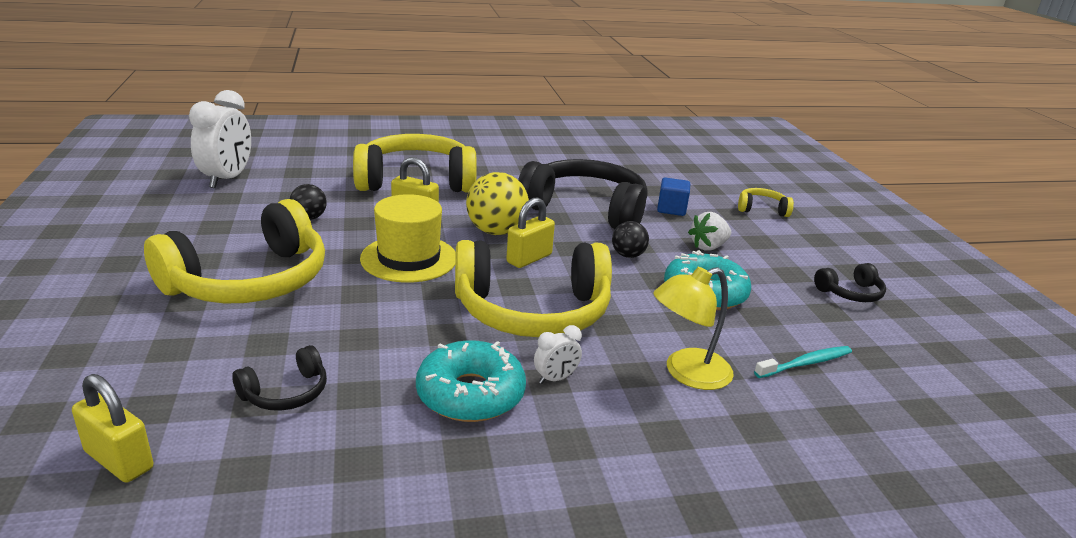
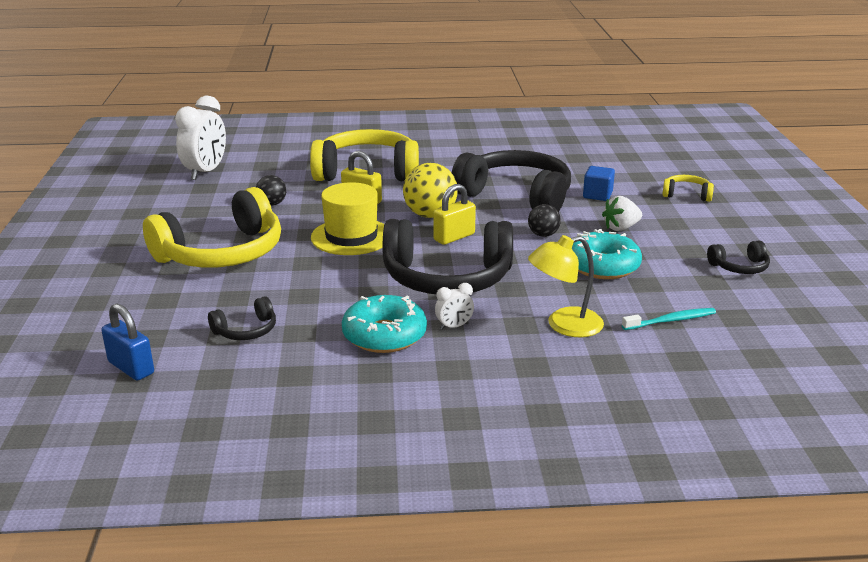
camera: 10 degrees right, 0 degrees up
yellow padlock [72,374,154,483] -> blue padlock [101,303,154,381]
yellow headphones [455,240,612,337] -> black headphones [383,219,513,294]

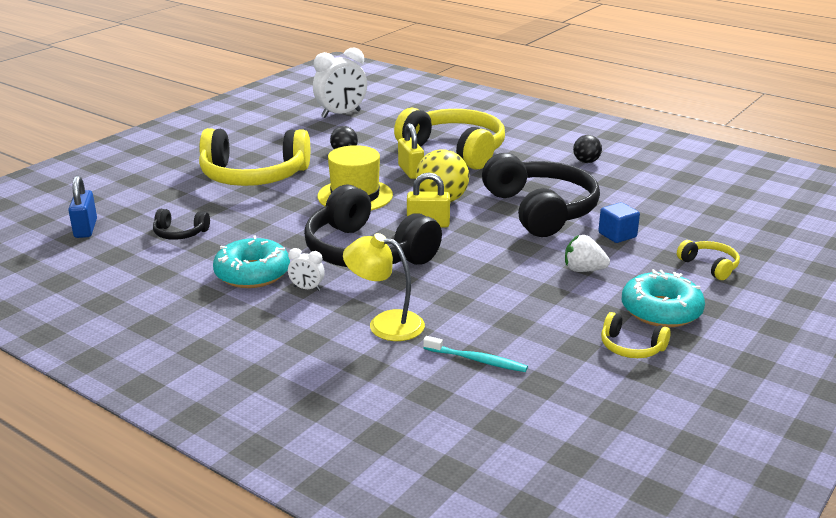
camera: 40 degrees right, 0 degrees up
black ball [528,204,561,237] -> black ball moved to [573,135,602,163]
turquoise donut [572,229,642,279] -> turquoise donut moved to [622,269,705,327]
black headphones [707,241,770,274] -> yellow headphones [601,312,671,358]

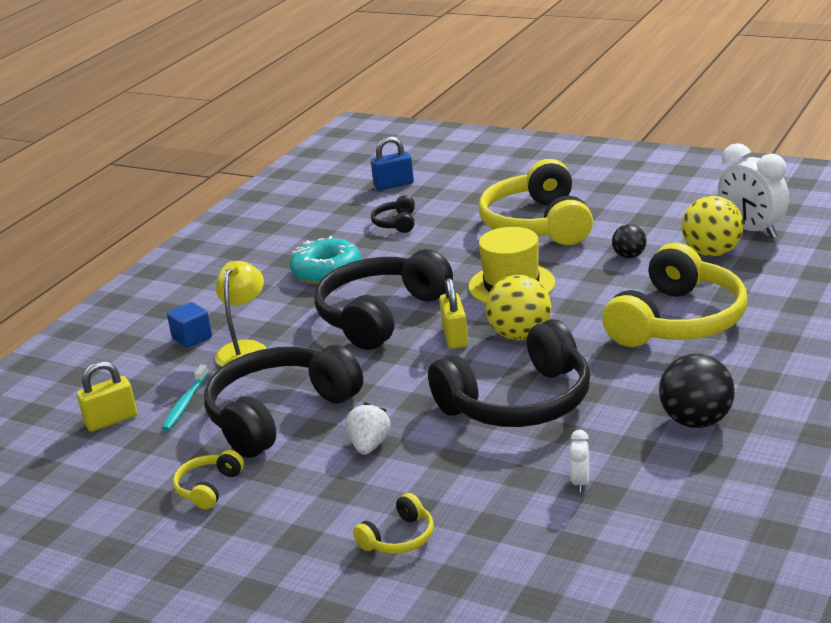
camera: 85 degrees right, 0 degrees up
white clock [288,248,325,291] -> white clock moved to [569,430,589,492]
yellow padlock [398,123,424,179] -> yellow padlock moved to [77,361,137,432]
black ball [573,135,602,163] -> black ball [659,354,735,428], size x1.75
blue cube [598,202,640,243] -> blue cube moved to [167,302,212,348]
turquoise donut [622,269,705,327] -> none
none -> black headphones [204,345,363,458]
none -> yellow ball [682,196,744,256]

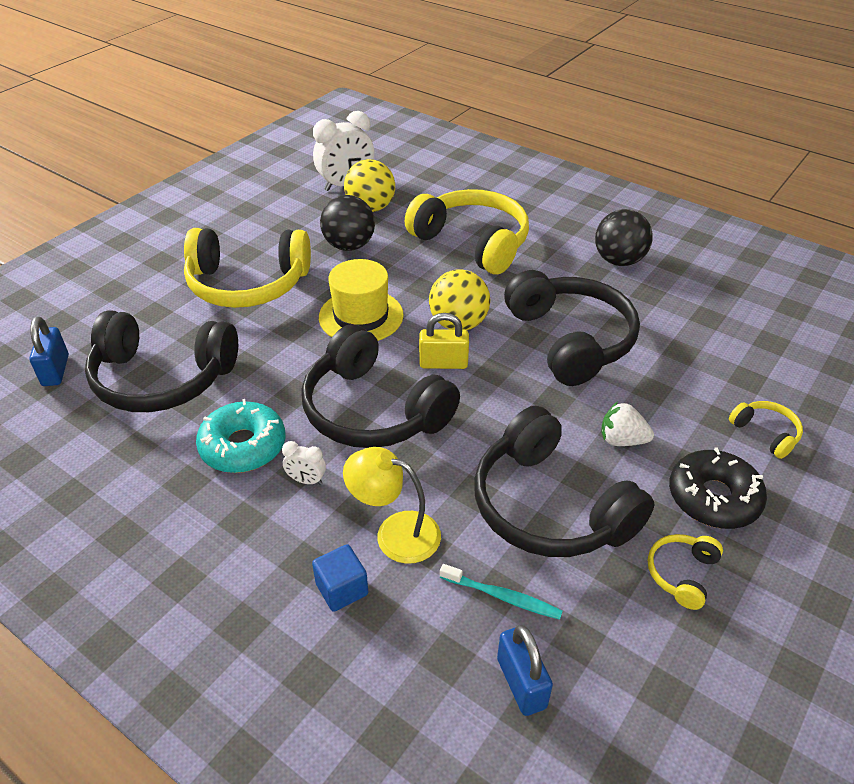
camera: 85 degrees left, 15 degrees up
yellow padlock [77,361,137,432] -> blue padlock [497,625,553,716]
yellow headphones [173,450,244,510] -> yellow headphones turned 90 degrees clockwise [648,534,723,610]
black headphones [371,195,415,233] -> black headphones [85,310,238,412], size x2.29
white clock [569,430,589,492] -> white clock moved to [282,441,326,485]
black ball [612,224,647,258] -> black ball [320,195,375,251], size x1.75
none -> black donut [669,447,767,529]

